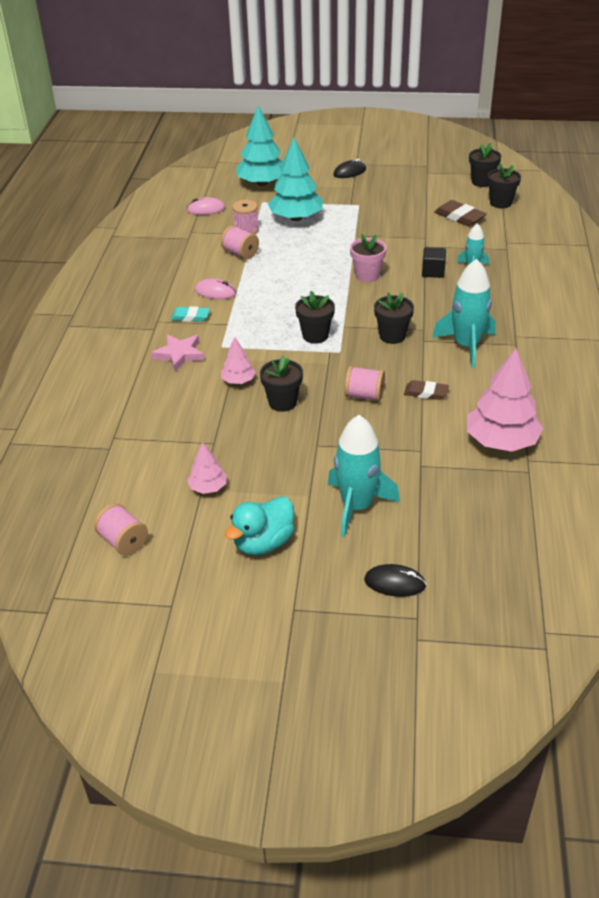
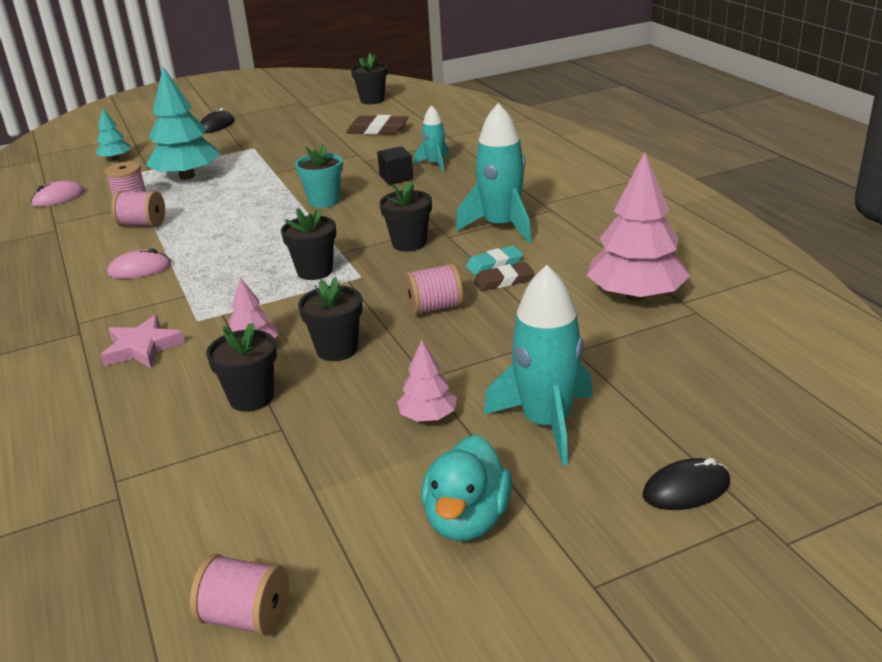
camera: 30 degrees left, 10 degrees down
turquoise eraser [171,306,210,322] -> turquoise eraser moved to [466,246,523,275]
pink tree [187,442,227,494] -> pink tree moved to [397,340,457,422]
turquoise tree [236,105,282,186] -> turquoise tree [95,108,131,160], size x0.51
pink flower pot [350,234,387,282] -> turquoise flower pot [295,144,343,208]
black flower pot [487,163,521,208] -> black flower pot moved to [206,323,276,412]

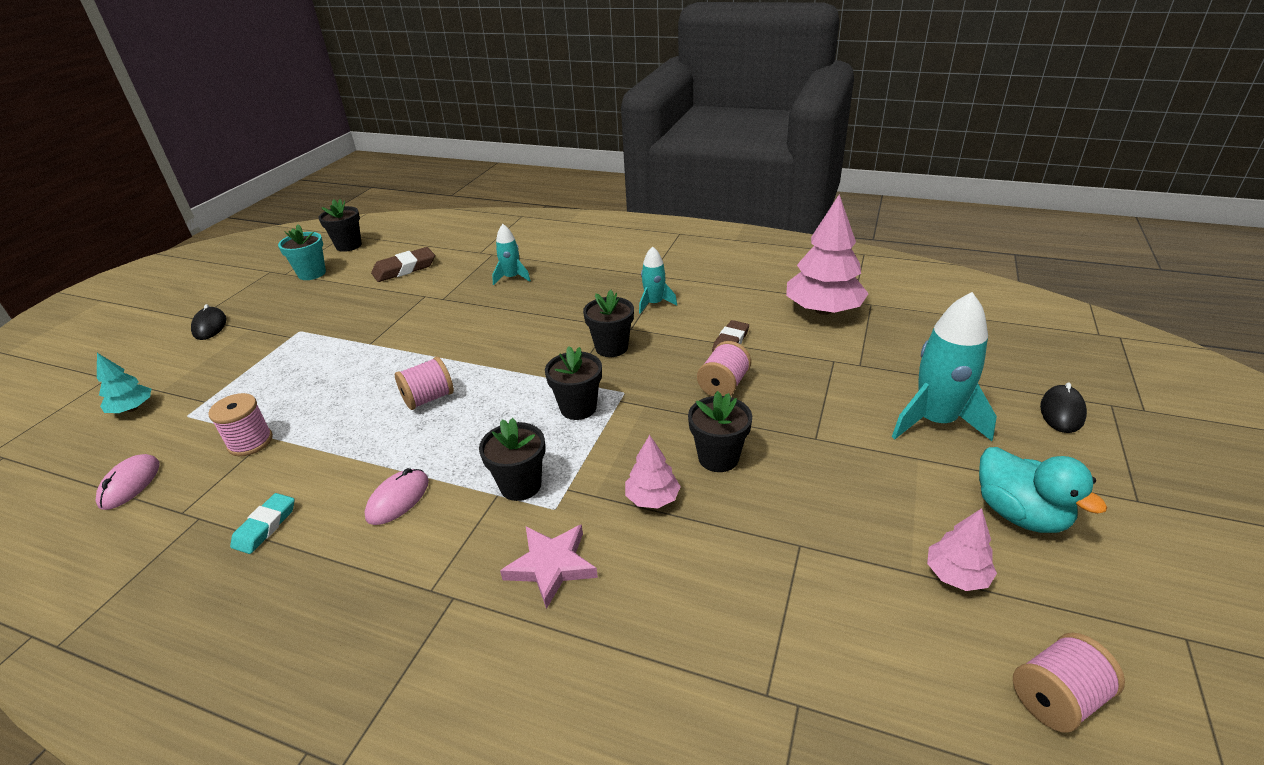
camera: 45 degrees left, 5 degrees up
pink spool [111,190,165,227] -> pink spool moved to [395,357,454,410]
turquoise tree [146,67,220,180] -> none
black flower pot [206,323,276,412] -> black flower pot moved to [479,418,545,501]
turquoise flower pot [295,144,343,208] -> turquoise flower pot moved to [278,224,326,280]
black cube [377,146,413,185] -> none
pink tree [397,340,457,422] -> pink tree moved to [927,508,997,591]
turquoise rocket [456,103,532,243] -> turquoise rocket [639,246,677,314], size x0.56
turquoise eraser [466,246,523,275] -> turquoise eraser moved to [230,493,295,554]

